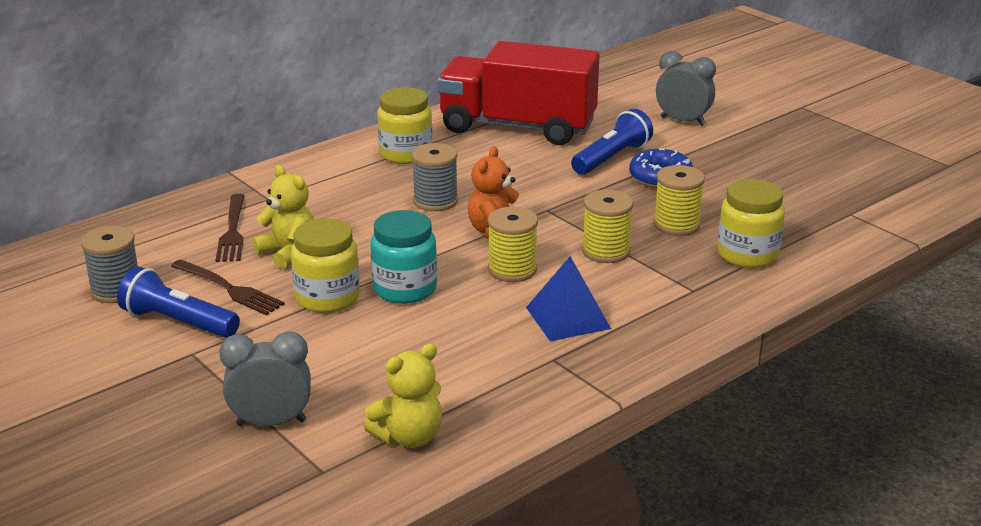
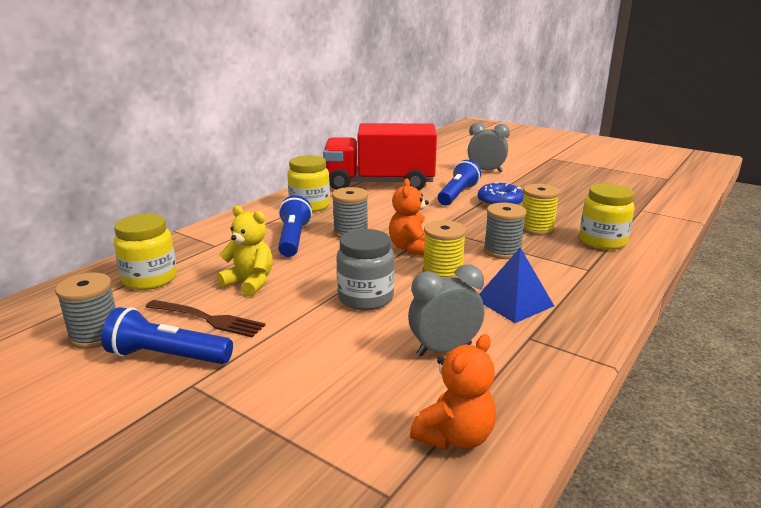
camera: 15 degrees left, 5 degrees down
brown fork [216,194,245,262] -> none
grey clock [219,331,311,426] -> grey clock moved to [408,265,484,356]
yellow jar [291,218,360,313] -> yellow jar moved to [114,214,177,290]
yellow teddy bear [364,343,442,448] -> orange teddy bear [410,334,496,450]
turquoise jar [370,210,437,304] -> grey jar [336,229,394,310]
yellow spool [582,190,633,263] -> grey spool [484,202,527,259]
none -> blue flashlight [278,195,312,257]

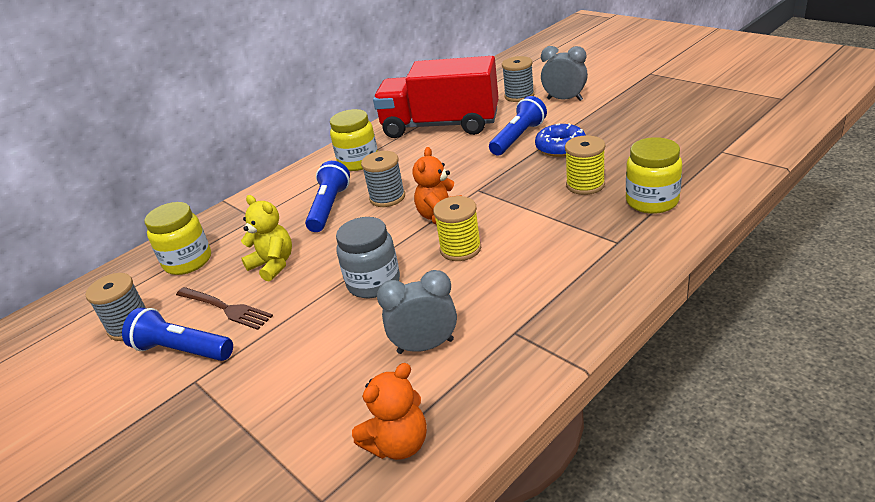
camera: 15 degrees right, 10 degrees up
blue pyramid [479,247,554,323] -> none
grey spool [484,202,527,259] -> grey spool moved to [502,56,534,102]

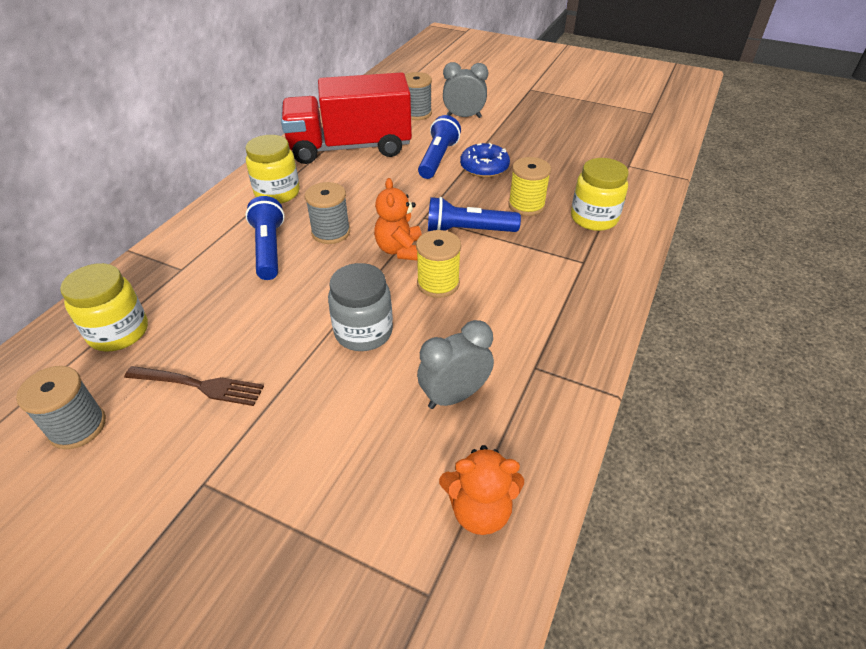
camera: 25 degrees left, 10 degrees up
blue flashlight [122,308,233,361] -> blue flashlight moved to [428,197,521,232]
yellow teddy bear [241,195,292,282] -> none
orange teddy bear [352,363,427,460] -> orange teddy bear turned 60 degrees clockwise [439,445,524,535]

